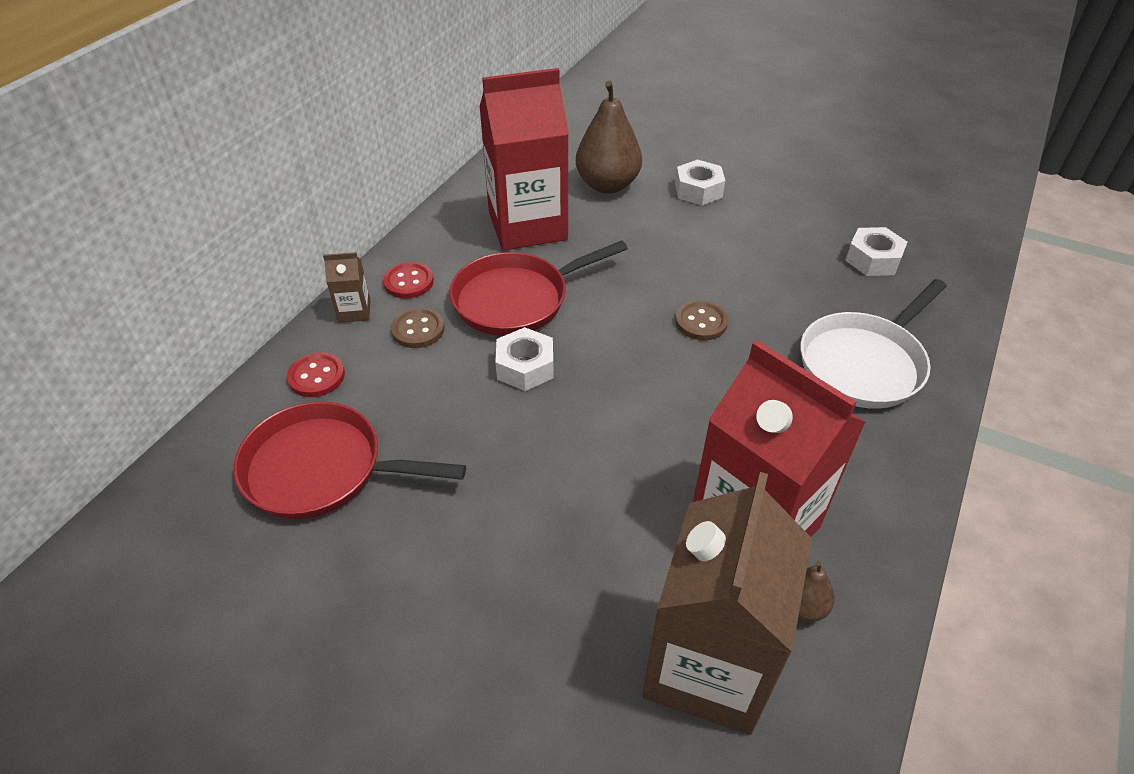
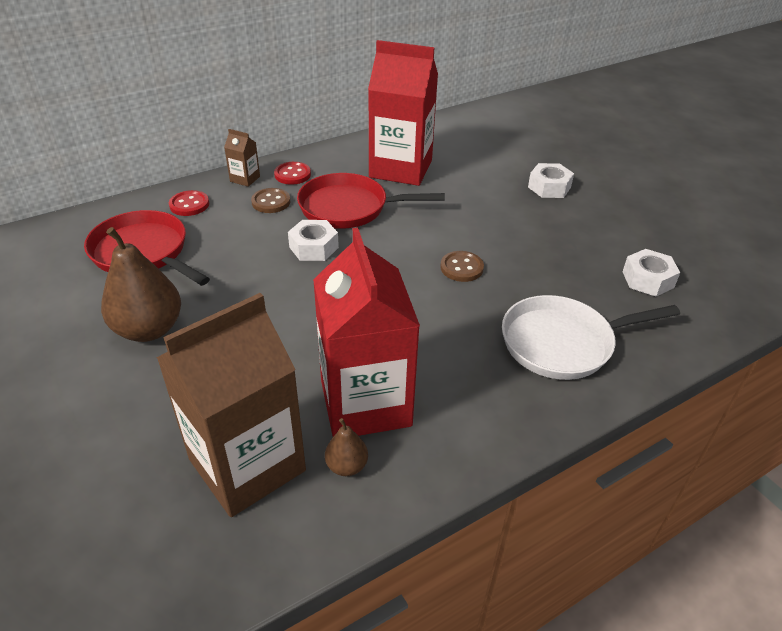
camera: 30 degrees right, 5 degrees down
brown pear [576,81,642,194] -> brown pear moved to [101,227,181,342]

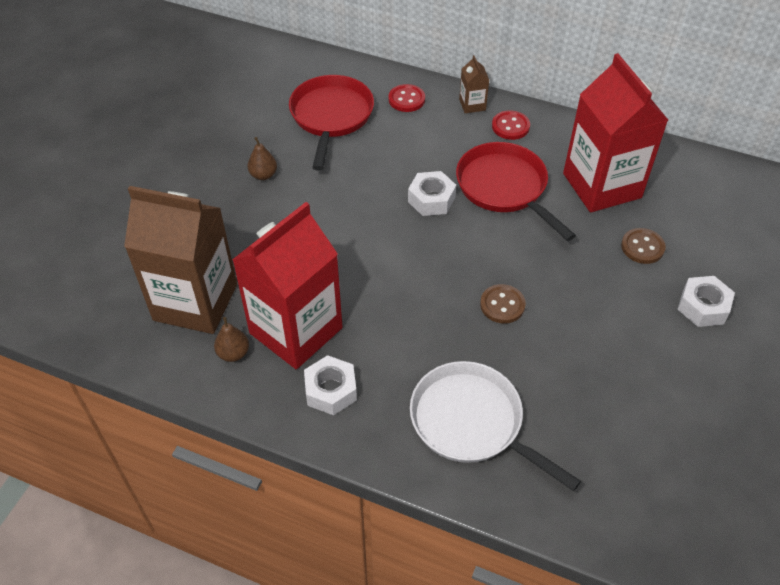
camera: 55 degrees right, 10 degrees up
brown pear [101,227,181,342] -> brown pear [247,137,277,180], size x0.48
brown button [251,188,290,213] -> brown button moved to [621,228,666,264]
white nut [623,249,680,296] -> white nut moved to [304,355,357,415]

